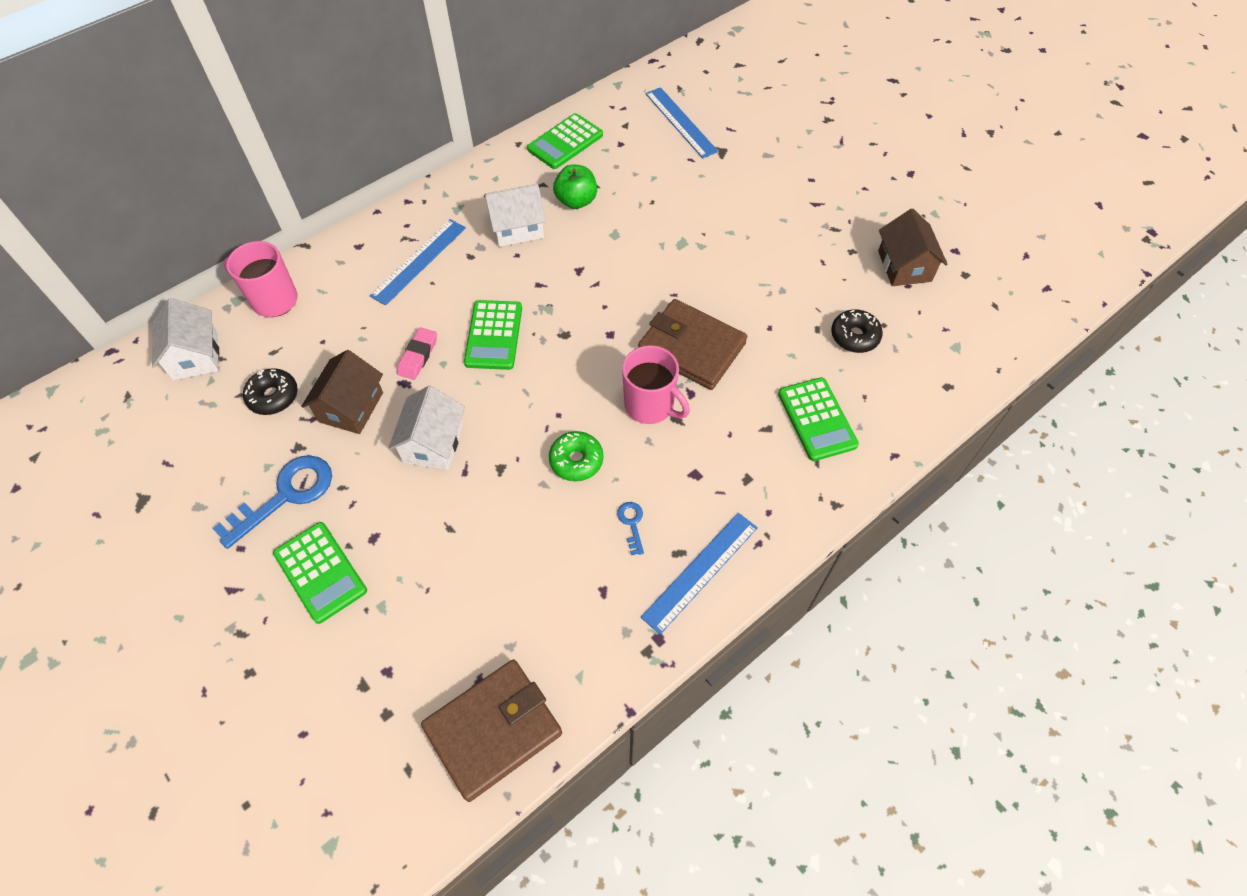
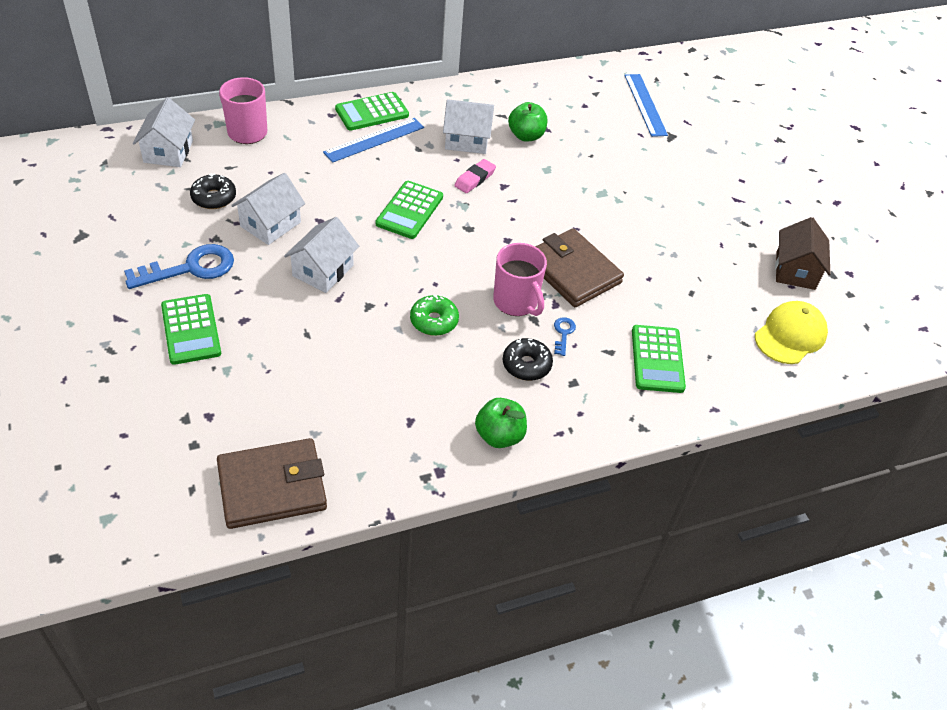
camera: 15 degrees right, 10 degrees down
brown house [301,350,383,434] -> white house [231,173,305,245]
pink eraser [397,328,437,380] -> pink eraser moved to [454,159,496,193]
green calculator [527,113,603,169] -> green calculator moved to [335,92,409,131]
blue key [617,502,644,555] -> blue key moved to [554,317,576,356]
blue ruler [641,513,758,634] -> green apple [475,398,527,448]
black donut [831,310,883,353] -> black donut moved to [503,338,553,381]
none -> yellow cap [755,301,828,364]

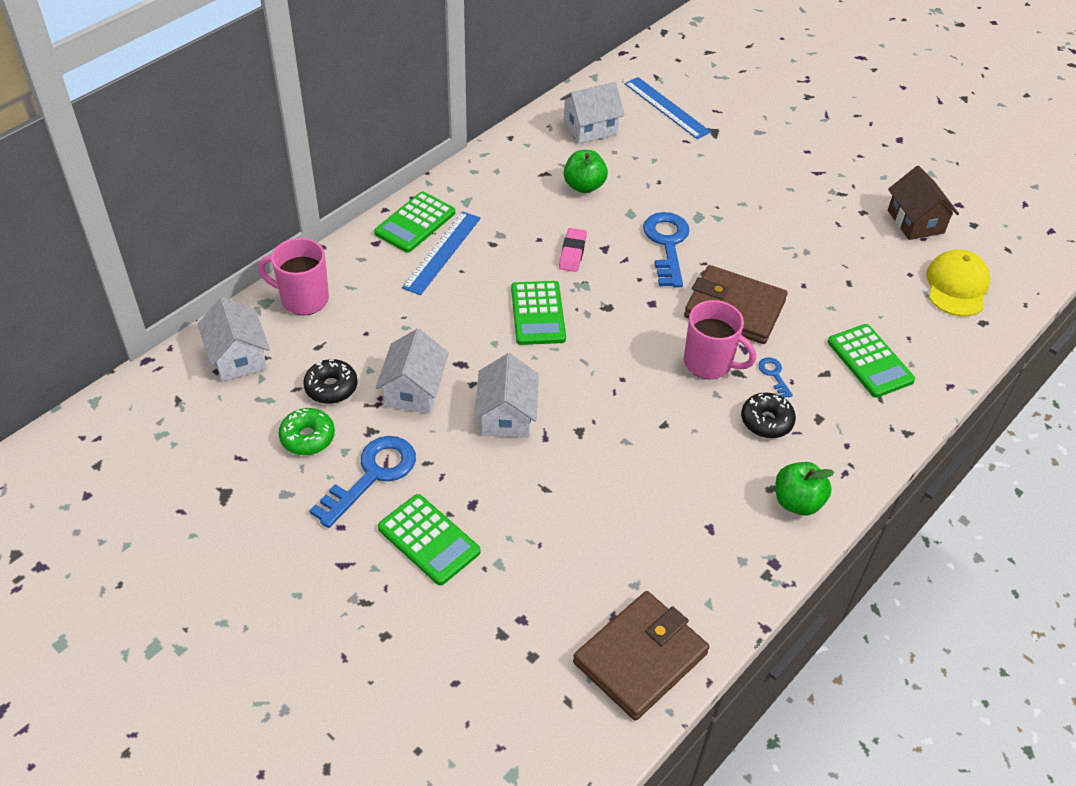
camera: 25 degrees left, 0 degrees up
green donut [410,295,459,336] -> green donut moved to [278,408,335,455]
white house [443,99,494,154] -> white house moved to [560,82,625,143]
none -> blue key [643,212,690,288]

